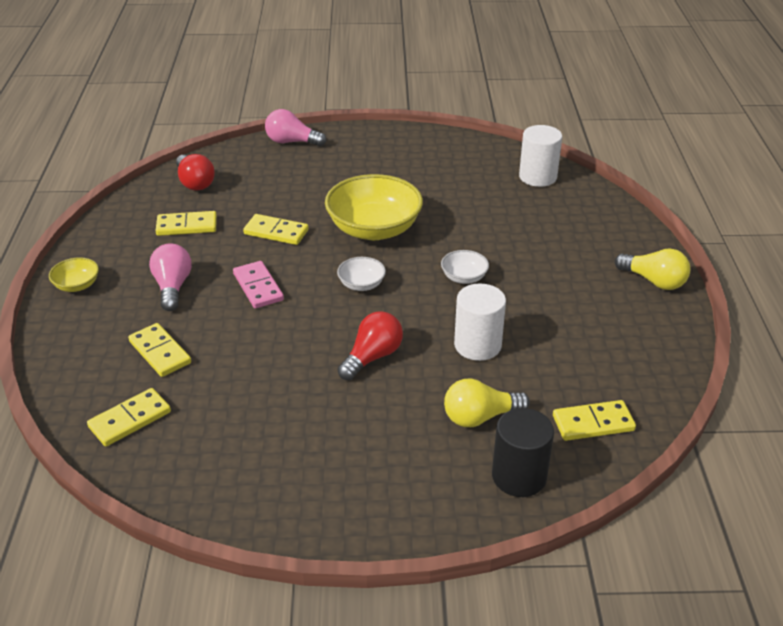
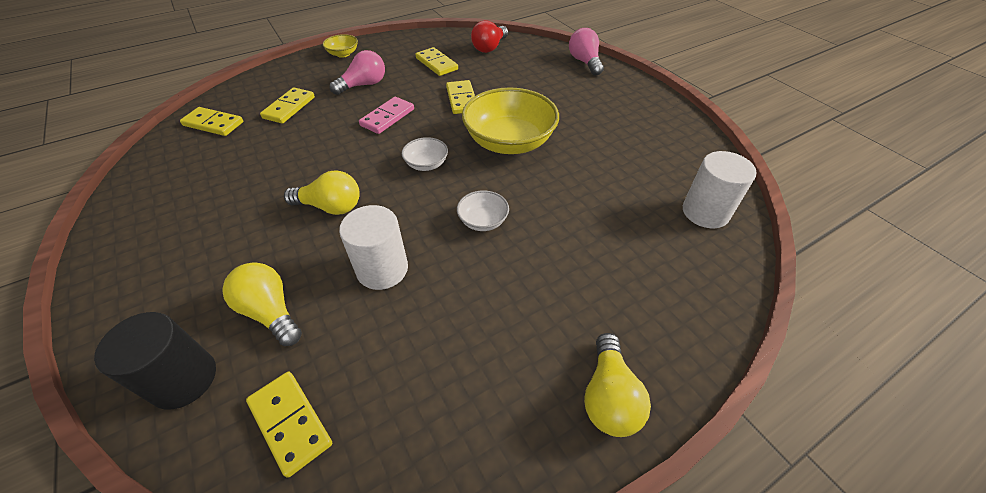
camera: 60 degrees right, 10 degrees up
red light bulb [337,311,403,380] -> yellow light bulb [284,170,360,215]

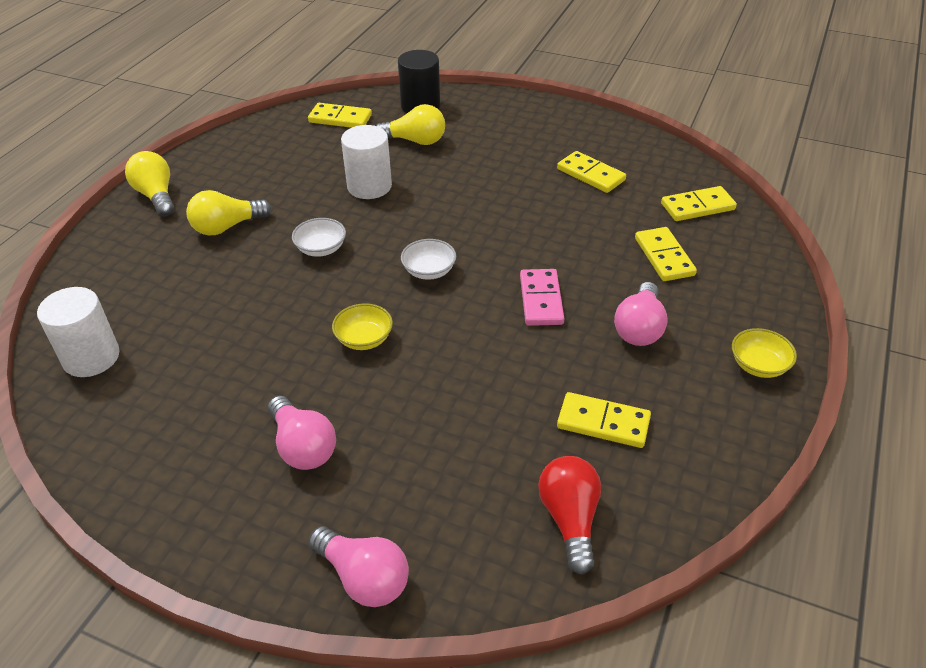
camera: 145 degrees right, 5 degrees down
yellow light bulb [284,170,360,215] -> yellow light bulb moved to [186,190,271,235]
yellow domino [446,80,475,114] -> yellow domino moved to [557,151,626,193]
yellow bowl [462,87,559,154] -> yellow bowl [332,303,393,350], size x0.47
none -> pink light bulb [268,396,336,470]

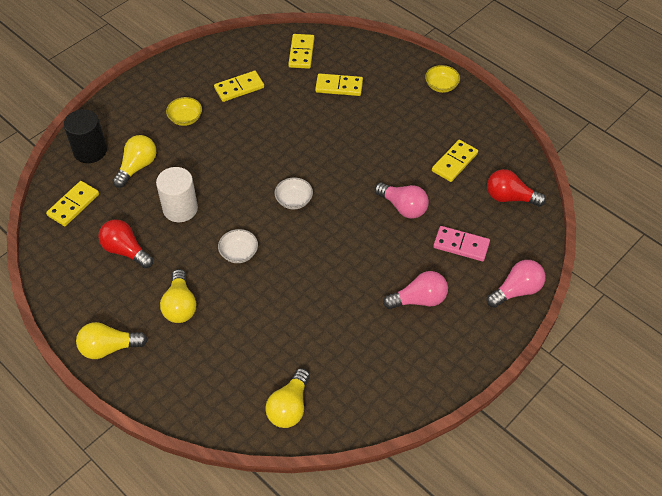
camera: 70 degrees left, 10 degrees up
white cylinder [37,287,120,377] -> yellow light bulb [265,368,310,428]
yellow bowl [332,303,393,350] -> yellow bowl moved to [166,97,202,126]
pink domino [520,269,565,326] -> pink domino moved to [433,226,490,261]
pink light bulb [614,282,668,346] -> pink light bulb moved to [374,182,429,219]
none -> red light bulb [98,219,153,269]

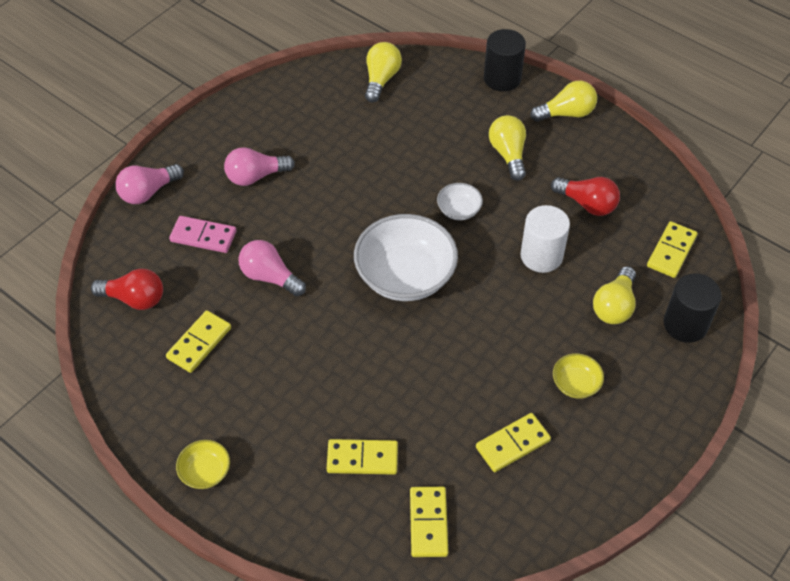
camera: 175 degrees right, 0 degrees up
white bowl [274,177,313,209] -> white bowl [354,214,458,301], size x2.15
none -> black cylinder [484,29,526,91]

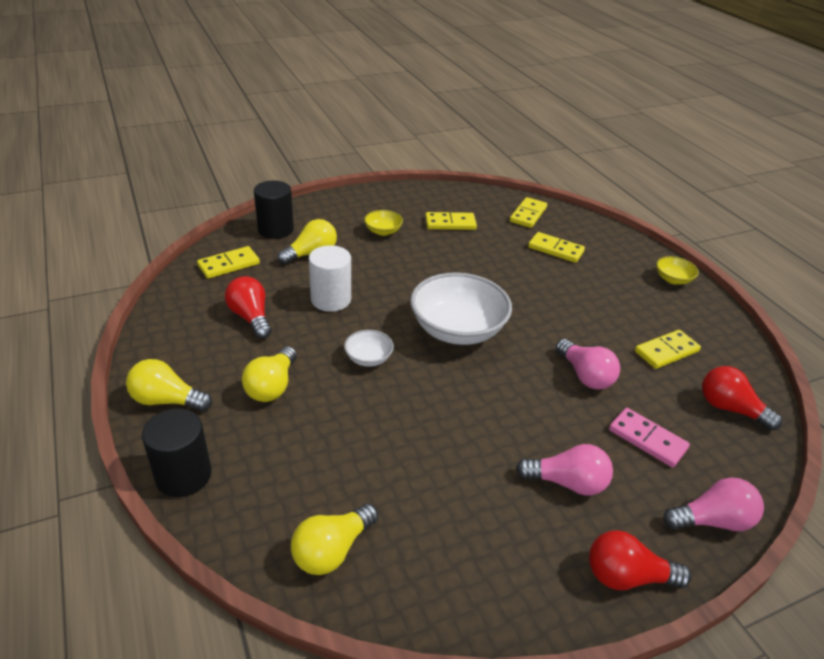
camera: 155 degrees left, 15 degrees down
none -> red light bulb [589,530,691,590]

